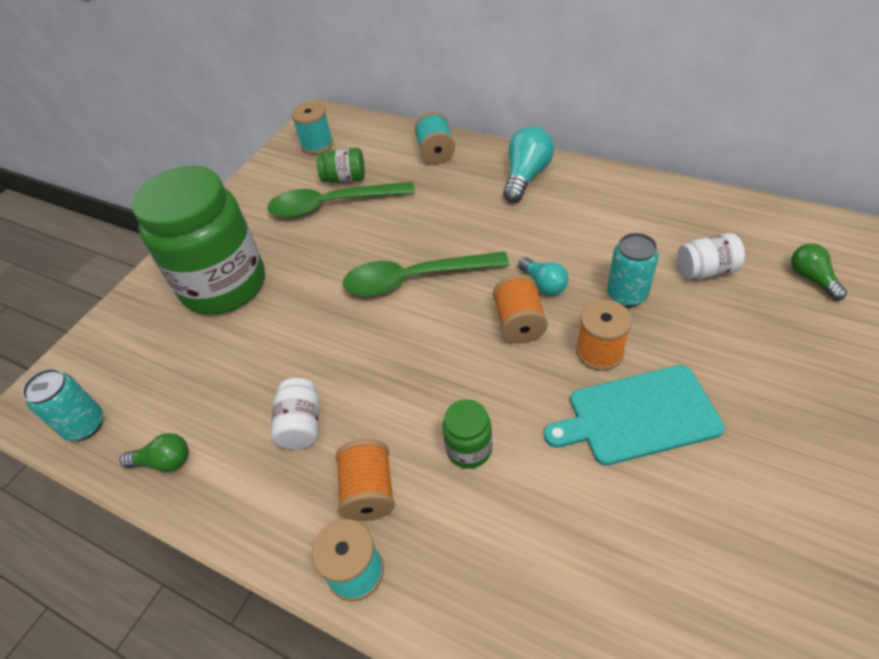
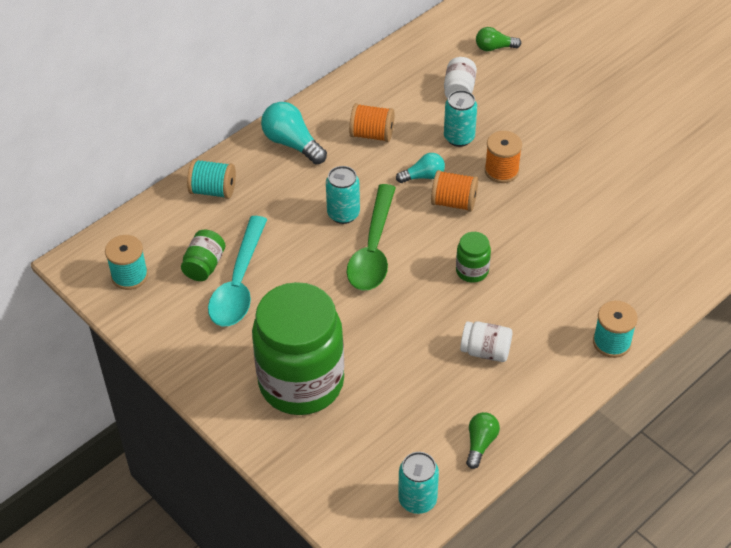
camera: 75 degrees left, 0 degrees up
green spoon [267,182,415,218] -> turquoise spoon [208,216,267,326]
orange spool [336,439,395,521] -> orange spool moved to [349,103,395,142]
green jar [442,399,492,469] -> green jar moved to [456,232,491,283]
turquoise cutting board [544,365,725,465] -> none
none -> turquoise can [326,166,360,224]

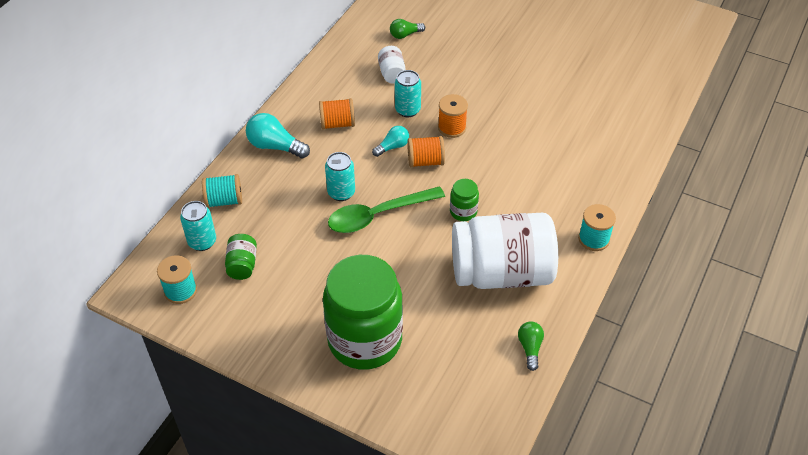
camera: 20 degrees left, 0 degrees up
turquoise spoon [208,216,267,326] -> none
green spoon [347,184,396,290] -> green spoon turned 75 degrees clockwise [328,186,445,233]
turquoise can [398,452,439,514] -> turquoise can moved to [180,201,216,251]
white jar [460,321,512,362] -> white jar [452,213,558,289], size x2.43

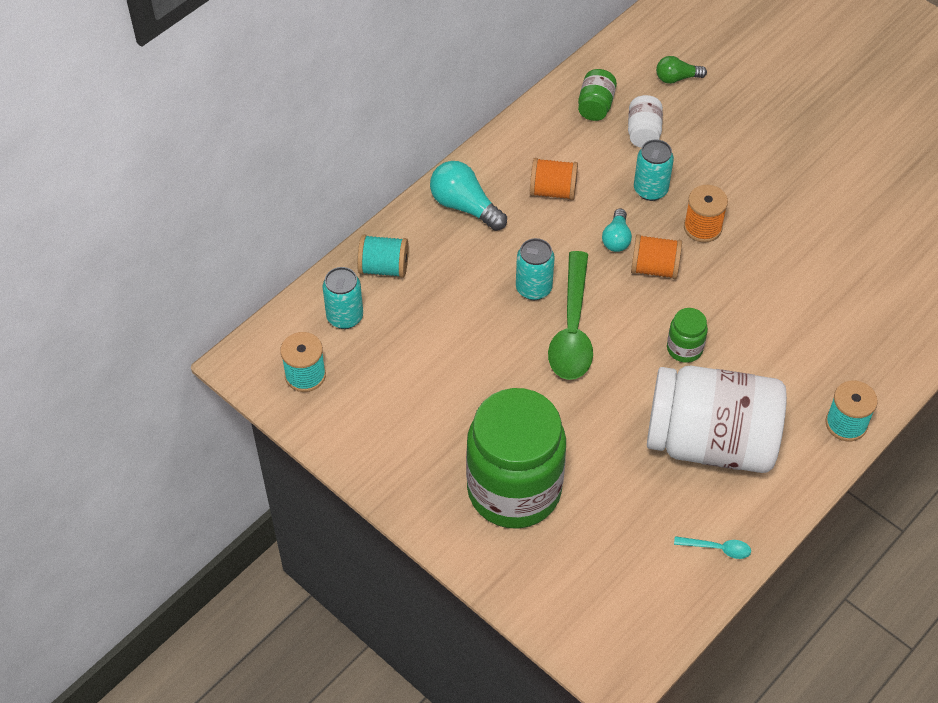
camera: 15 degrees right, 5 degrees up
green jar [225,234,257,280] -> green jar moved to [578,69,617,121]
green spoon [328,186,445,233] -> green spoon turned 75 degrees counterclockwise [548,251,593,380]
turquoise light bulb [372,126,409,157] -> turquoise light bulb turned 120 degrees clockwise [602,209,632,252]
green light bulb [518,321,544,371] -> turquoise spoon [674,536,751,559]

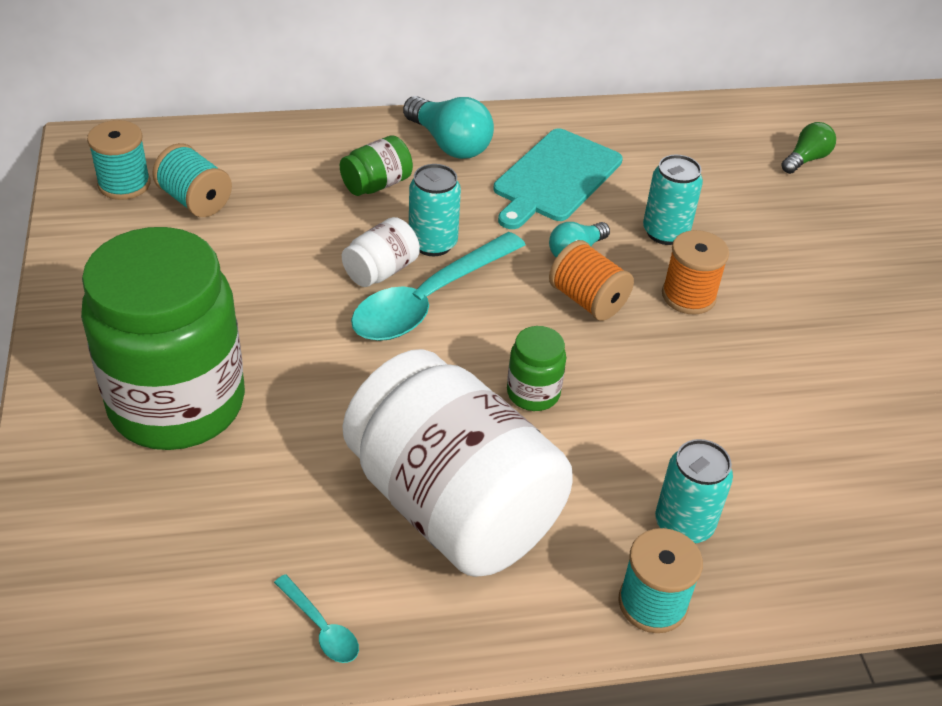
camera: 35 degrees right, 10 degrees down
turquoise can [322,267,363,329] -> turquoise can moved to [655,439,733,544]
turquoise spool [357,234,409,278] -> turquoise spool moved to [152,143,232,217]
turquoise light bulb [430,161,507,231] -> turquoise light bulb turned 150 degrees clockwise [403,96,494,159]
orange spool [530,158,578,200] -> turquoise cutting board [493,128,623,229]
green spoon [548,251,593,380] -> turquoise spoon [351,232,525,341]
green jar [578,69,617,121] -> green jar moved to [340,135,413,196]
white jar [628,95,663,148] -> white jar moved to [342,217,420,287]
green light bulb [656,56,707,84] -> green light bulb turned 105 degrees clockwise [781,122,836,174]

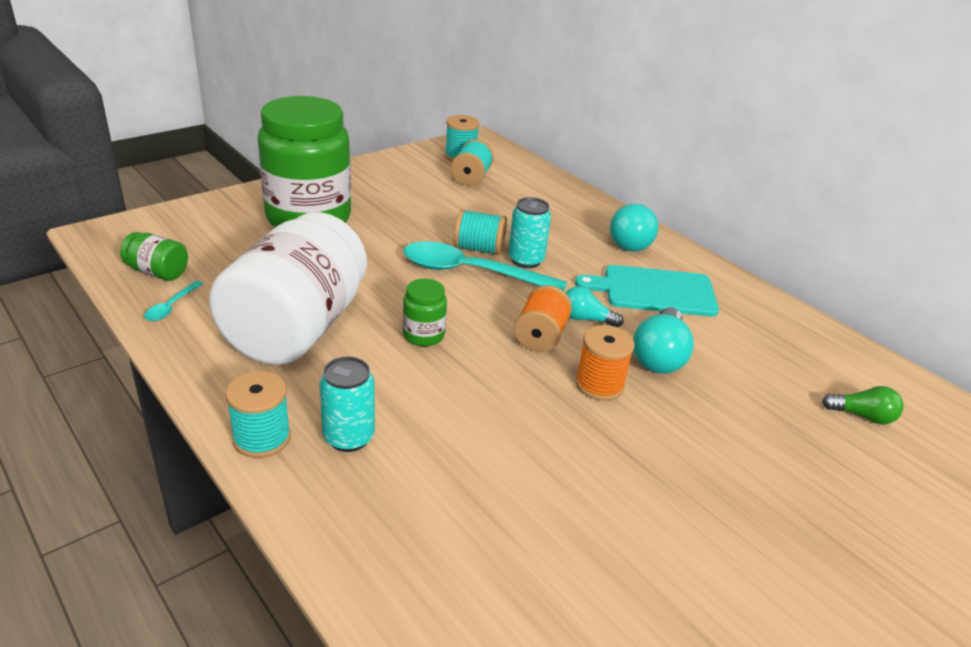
camera: 60 degrees right, 10 degrees down
green jar [340,135,413,196] -> green jar moved to [120,232,188,281]
white jar [342,217,420,287] -> turquoise spool [454,209,507,255]
turquoise can [643,155,703,245] -> turquoise light bulb [633,307,694,374]

